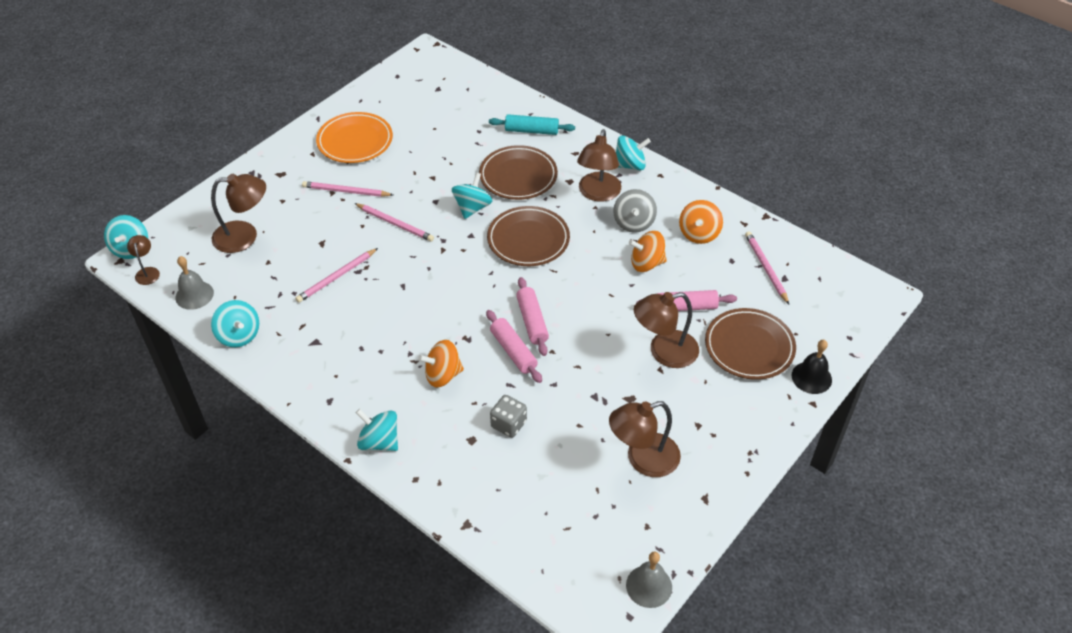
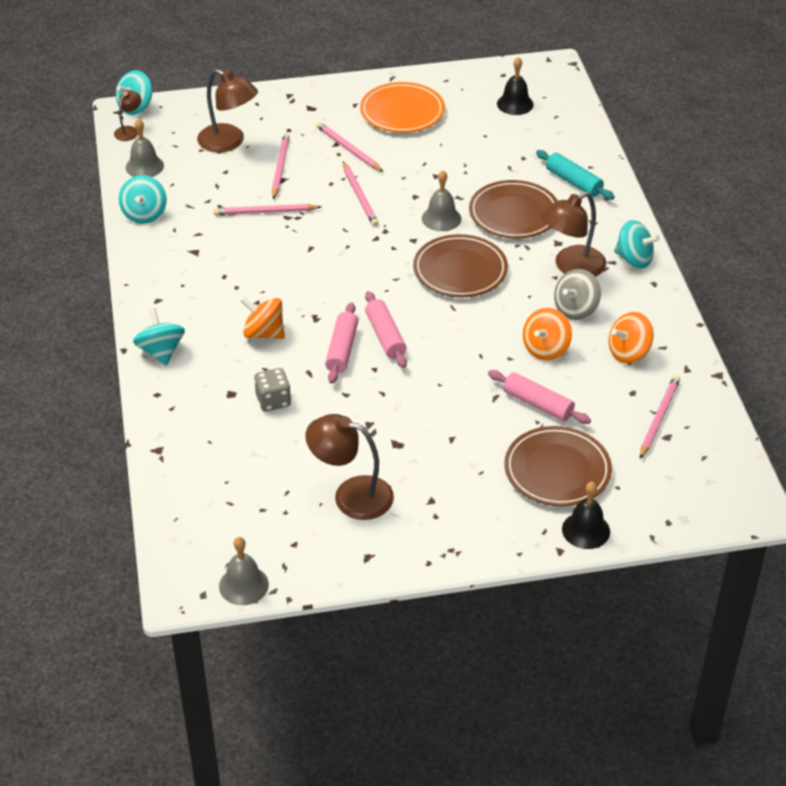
camera: 40 degrees right, 5 degrees down
turquoise spinning top [452,173,492,219] -> grey bell [422,170,461,231]
pink rolling pin [516,277,549,356] -> pink rolling pin turned 45 degrees counterclockwise [365,291,407,368]
orange spinning top [629,231,667,272] -> orange spinning top turned 90 degrees counterclockwise [523,308,572,361]
brown lamp [634,292,699,368] -> none
none -> pink pencil [272,133,290,199]
none -> black bell [497,57,534,115]

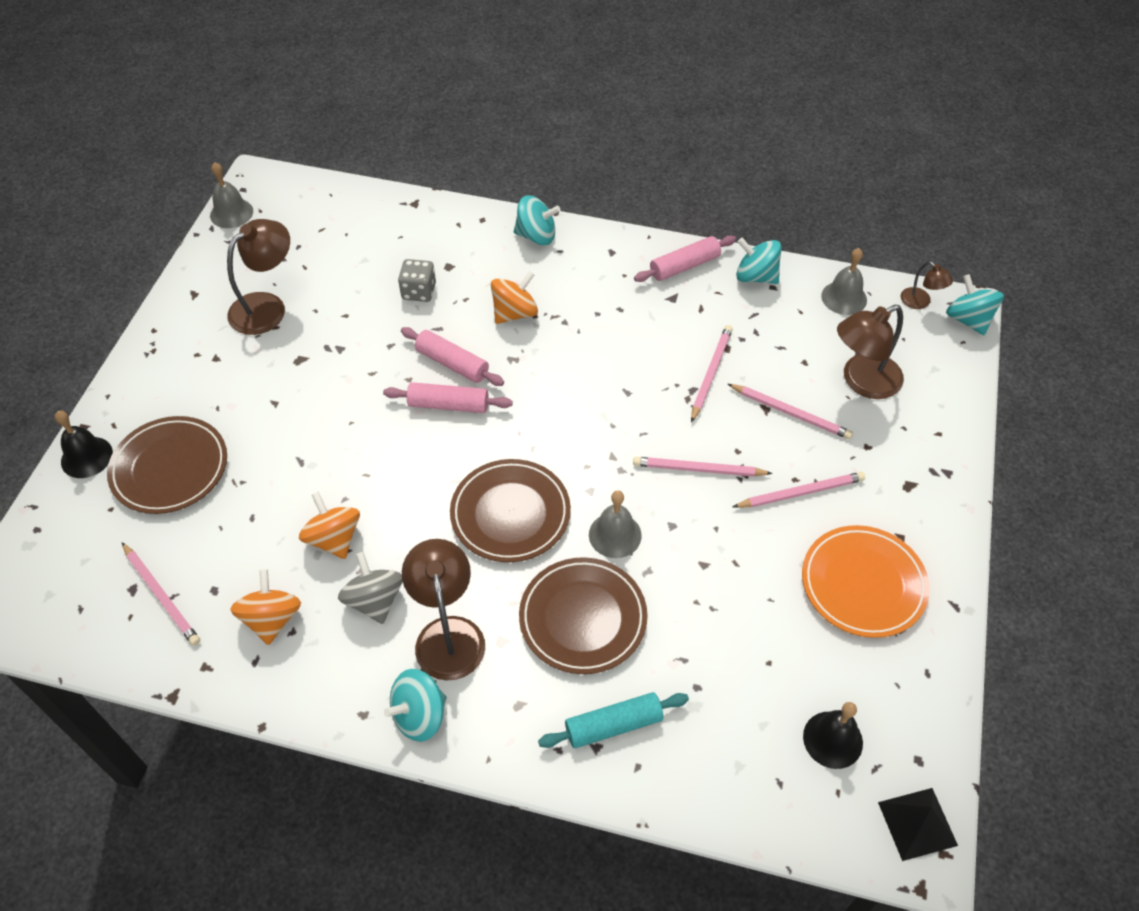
camera: 115 degrees right, 10 degrees up
pink rolling pin [488,370,591,424] -> pink rolling pin moved to [634,236,736,282]
none -> black pyramid [878,788,958,861]

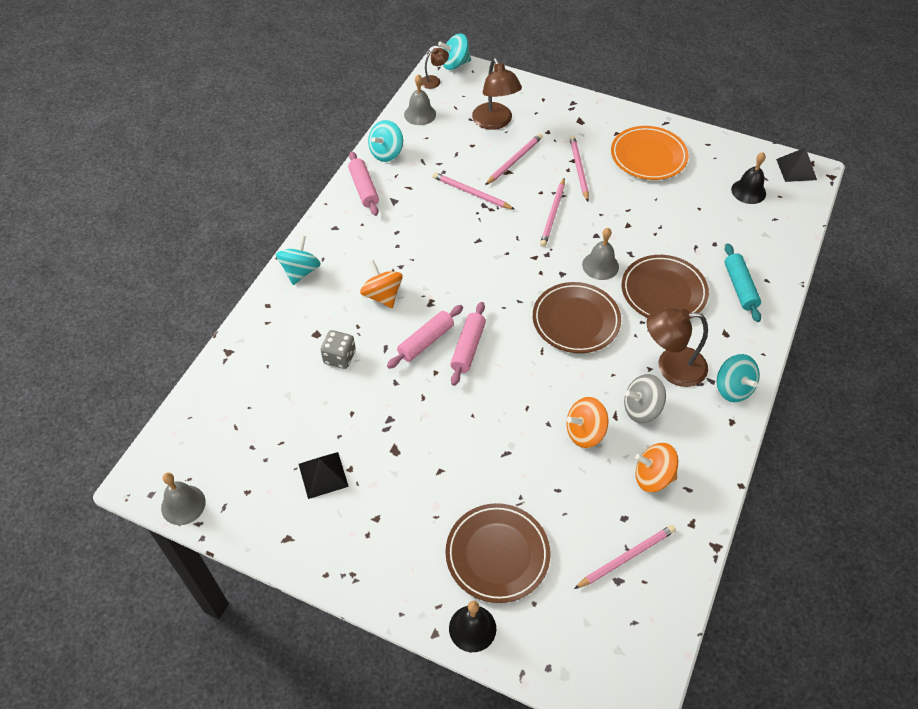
camera: 80 degrees left, 0 degrees up
brown lamp [227,219,290,335] -> black pyramid [299,452,349,499]

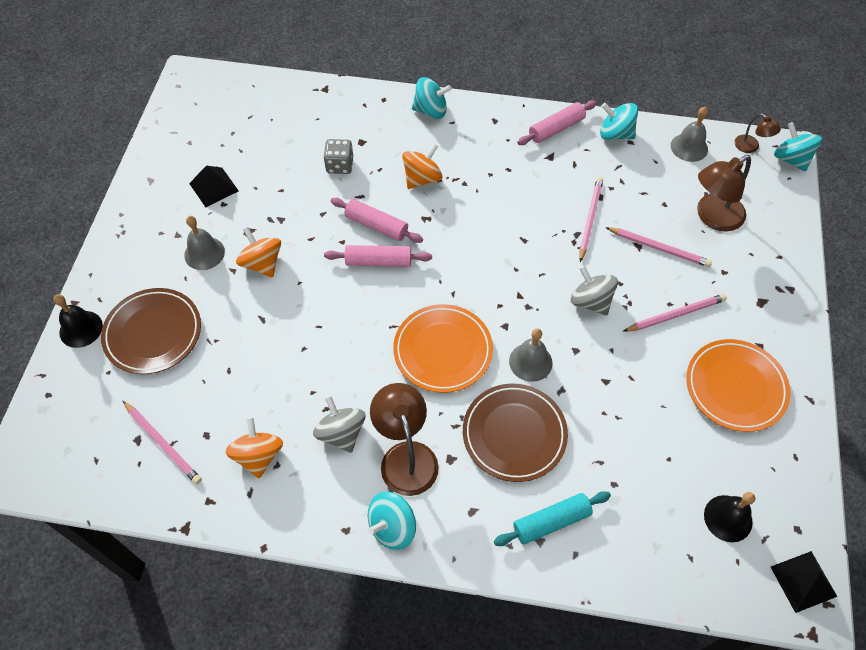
camera: 75 degrees right, 5 degrees up
grey bell [161,473,206,525] -> grey bell moved to [184,216,225,270]
brown plate [533,282,621,353] -> orange plate [393,304,493,393]
pink pencil [540,178,565,247] -> grey spinning top [571,265,618,316]
orange spinning top [567,397,608,448] -> orange spinning top moved to [236,227,281,278]

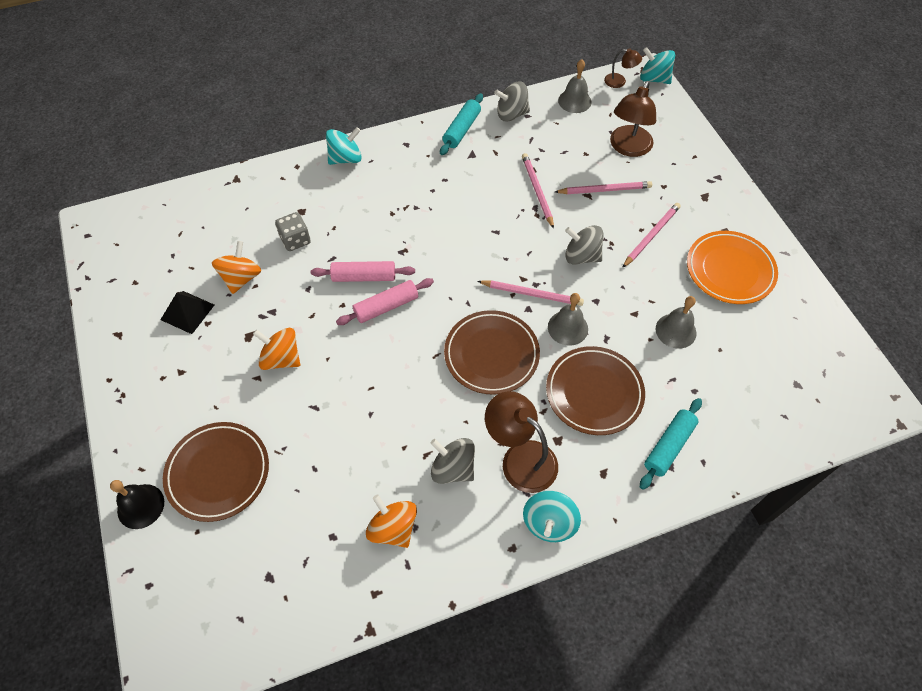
camera: 30 degrees left, 0 degrees up
pink pencil [123,401,202,484] -> pink pencil moved to [477,281,584,306]
grey bell [184,216,225,270] -> grey bell moved to [656,296,697,349]
orange plate [393,304,493,393] -> brown plate [444,310,540,395]
orange spinning top [402,143,442,189] -> orange spinning top moved to [212,241,261,294]
pink rolling pin [517,101,597,145] -> turquoise rolling pin [440,93,483,155]
turquoise spinning top [600,103,638,140] -> grey spinning top [494,82,530,122]
black bell [704,492,755,542] -> none
black pyramid [771,551,837,613] -> none

